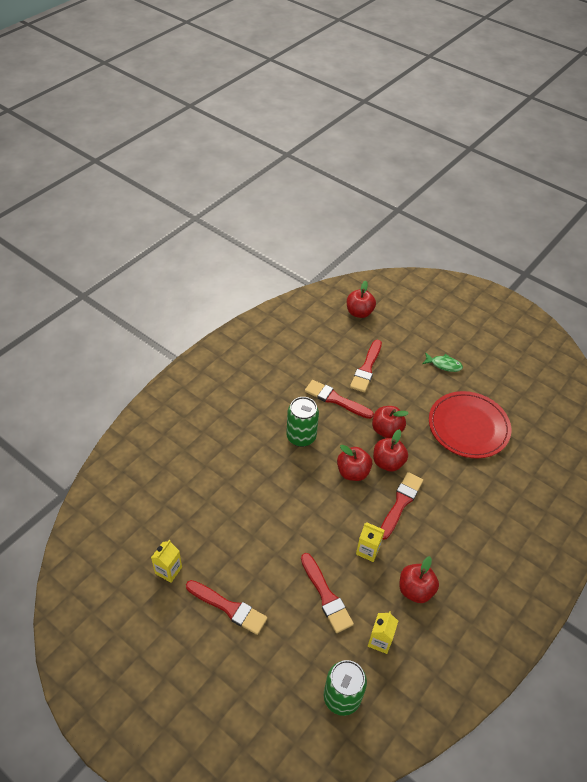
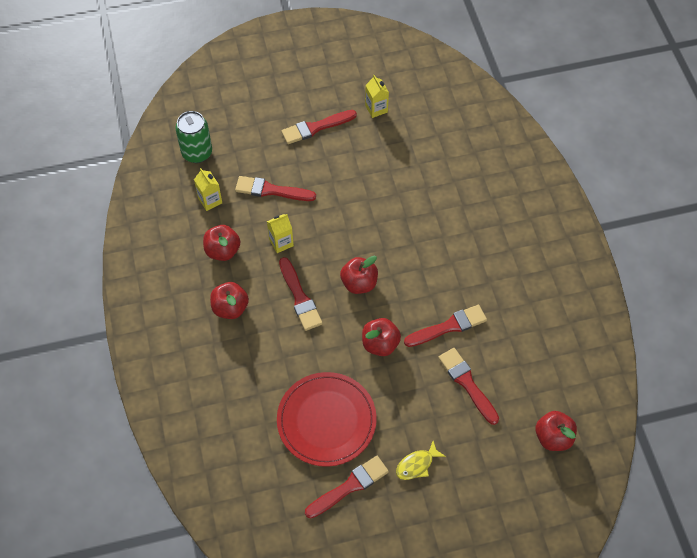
camera: 130 degrees right, 10 degrees up
green can [286,397,319,447] -> none
red apple [373,429,408,472] -> red apple moved to [210,282,249,319]
green fish [422,352,463,372] -> yellow fish [396,441,446,480]
none -> red brush [305,456,389,519]

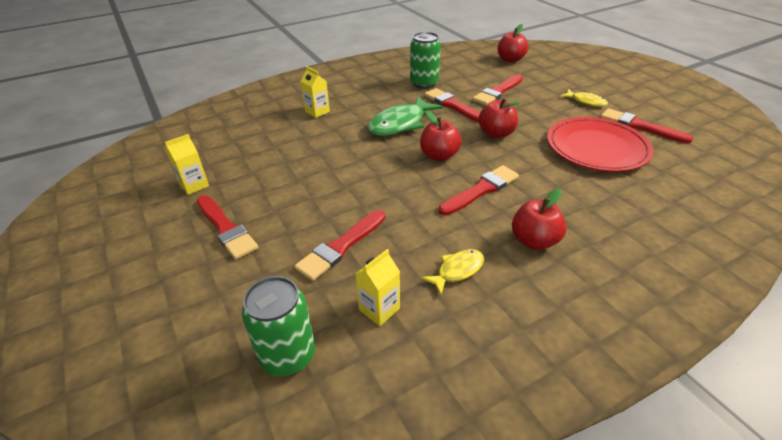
camera: 105 degrees left, 20 degrees down
red apple [203,225,240,261] -> yellow fish [421,249,484,295]
red brush [235,176,316,201] -> red brush turned 45 degrees clockwise [295,210,385,281]
yellow carton [267,214,294,253] -> yellow carton moved to [301,66,330,118]
none -> green fish [368,96,443,135]
none -> green can [410,32,441,89]

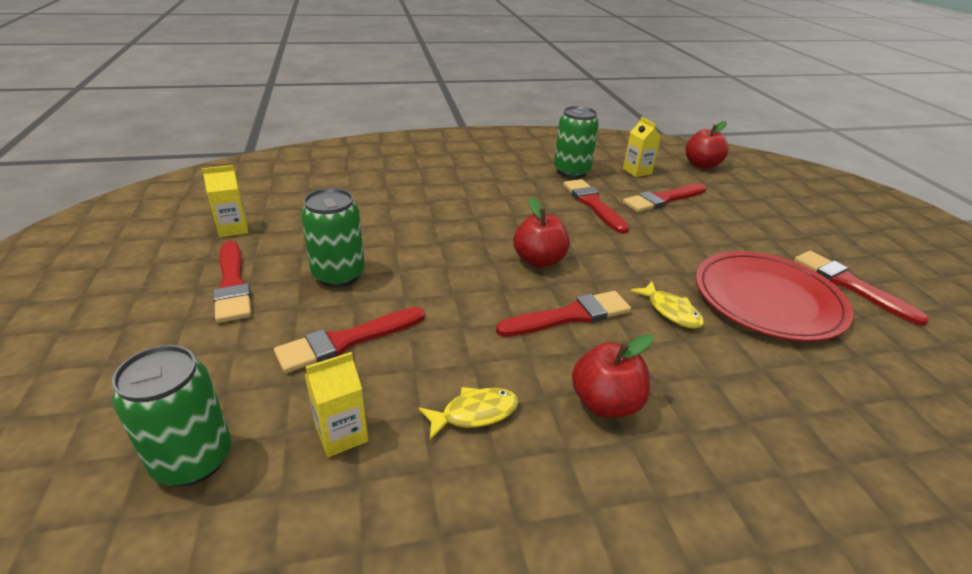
camera: 15 degrees right, 5 degrees down
yellow carton [301,66,330,118] -> yellow carton moved to [623,117,661,177]
green fish [368,96,443,135] -> none
red apple [478,98,520,138] -> none
yellow fish [561,89,608,107] -> yellow fish moved to [630,281,704,329]
none -> green can [301,188,365,288]

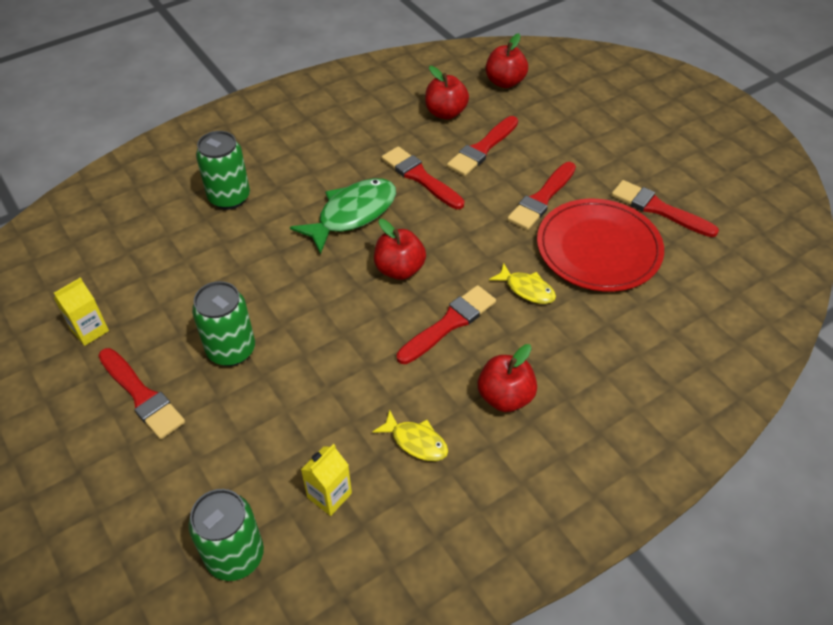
camera: 20 degrees left, 15 degrees up
red brush [274,307,425,373] -> red brush moved to [507,162,576,230]
yellow fish [418,387,519,440] -> yellow fish turned 75 degrees clockwise [373,410,448,461]
green can [554,106,599,178] -> green can moved to [196,131,250,210]
yellow carton [623,117,661,177] -> red apple [425,66,469,119]
none -> green fish [290,178,396,254]

